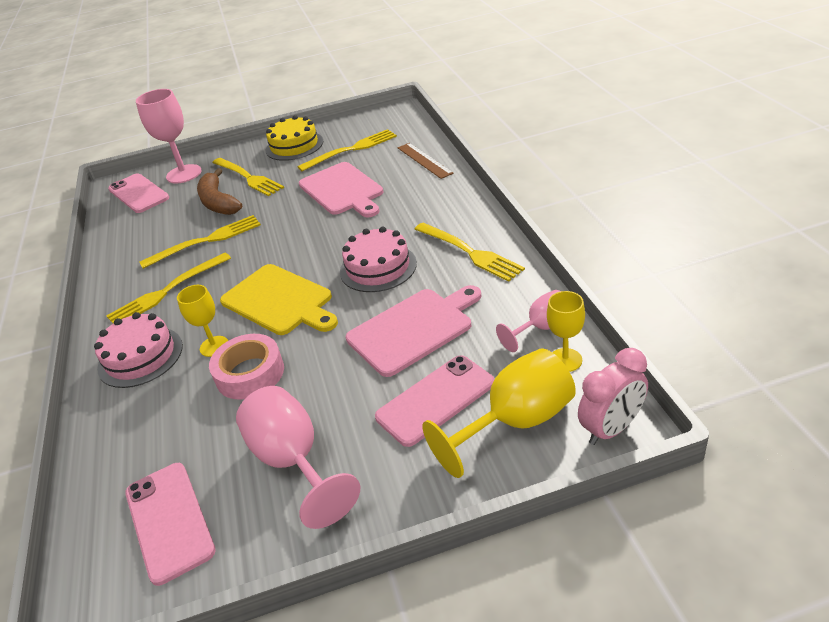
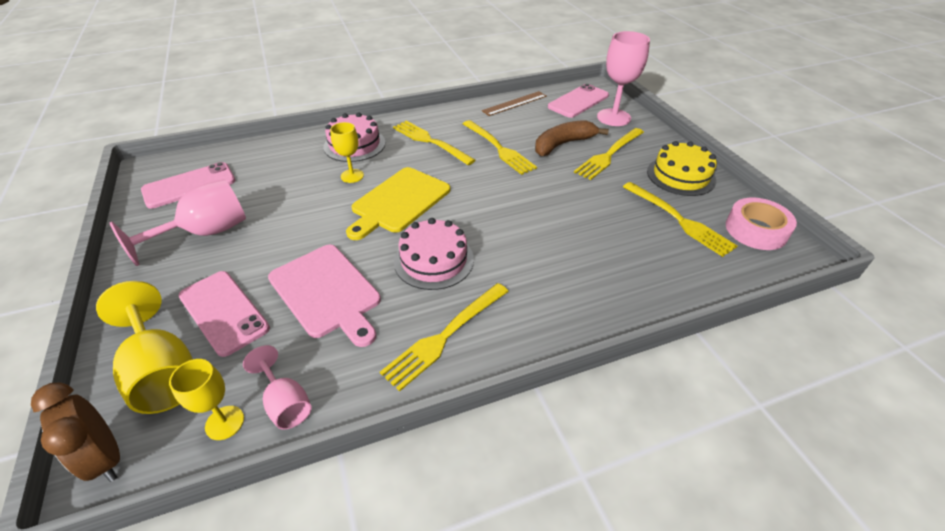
camera: 80 degrees right, 5 degrees up
pink tape [209,334,284,400] -> pink tape moved to [726,197,797,250]
pink cutting board [299,162,384,217] -> none
brown ruler [398,143,454,179] -> brown ruler moved to [482,91,547,116]
pink clock [578,348,648,445] -> brown clock [31,382,120,482]

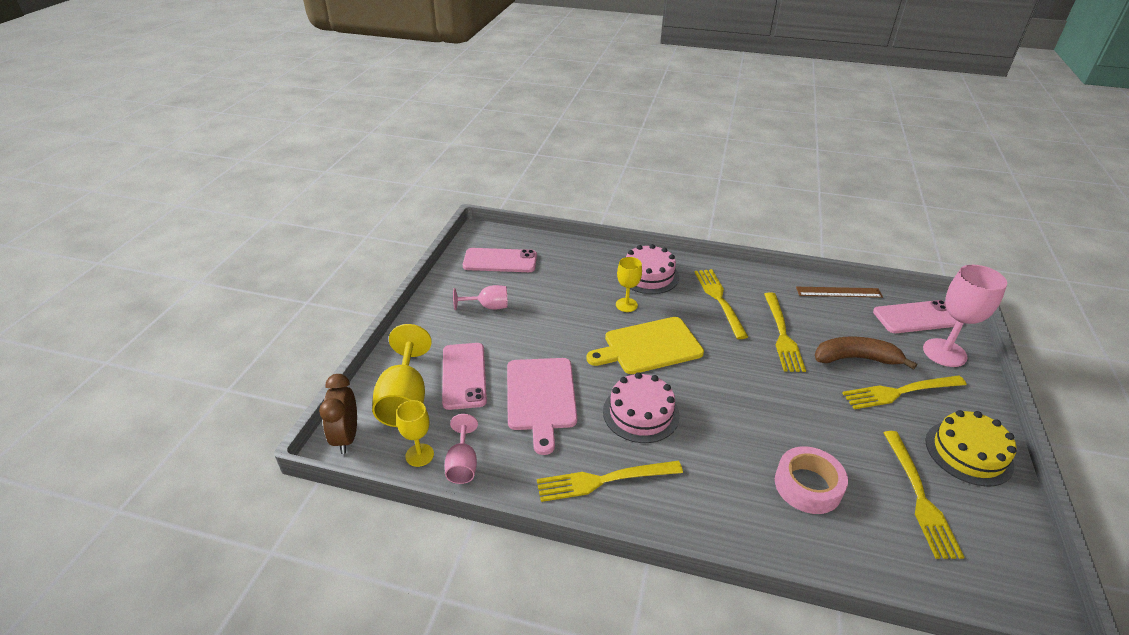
camera: 35 degrees right, 5 degrees down
pink goblet [110,179,246,266] -> pink goblet [453,285,507,310], size x0.59
pink tape [726,197,797,250] -> pink tape moved to [775,446,848,514]

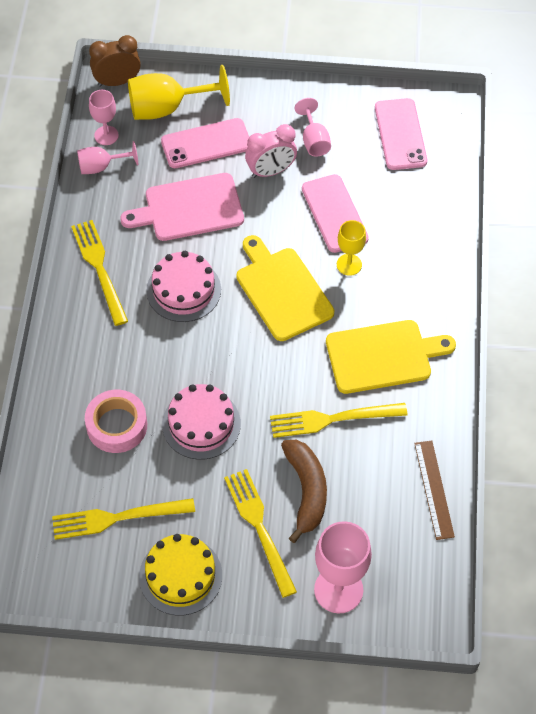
camera: 80 degrees right, 20 degrees up
yellow goblet [396,400,434,467] -> pink goblet [89,90,119,145]
pink cake [626,244,679,294] -> pink cake moved to [162,384,241,460]
yellow fork [694,269,748,339] -> yellow cutting board [326,320,456,394]
pink phone [873,300,957,333] -> pink phone moved to [302,174,369,253]
none -> pink clock [245,124,297,178]

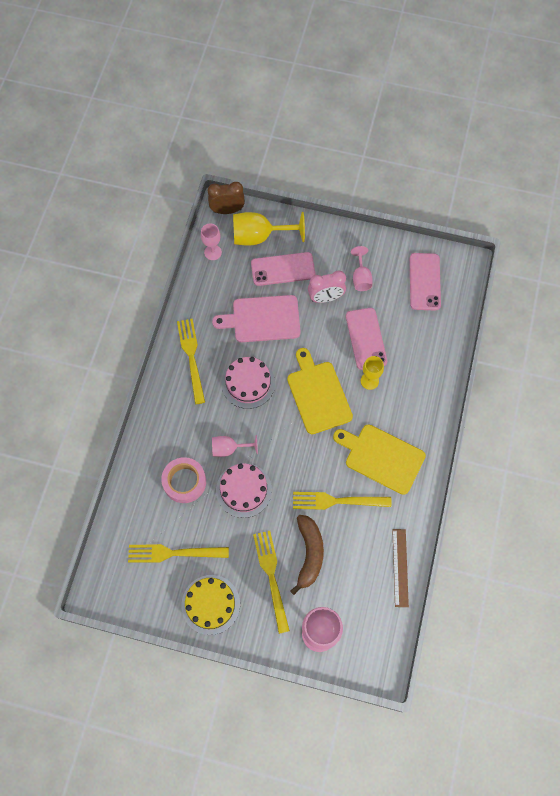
camera: 10 degrees right, 10 degrees up
pink goblet [77,141,138,174] -> pink goblet moved to [212,435,258,457]
yellow cutting board [326,320,456,394] -> yellow cutting board turned 150 degrees counterclockwise [333,425,426,495]

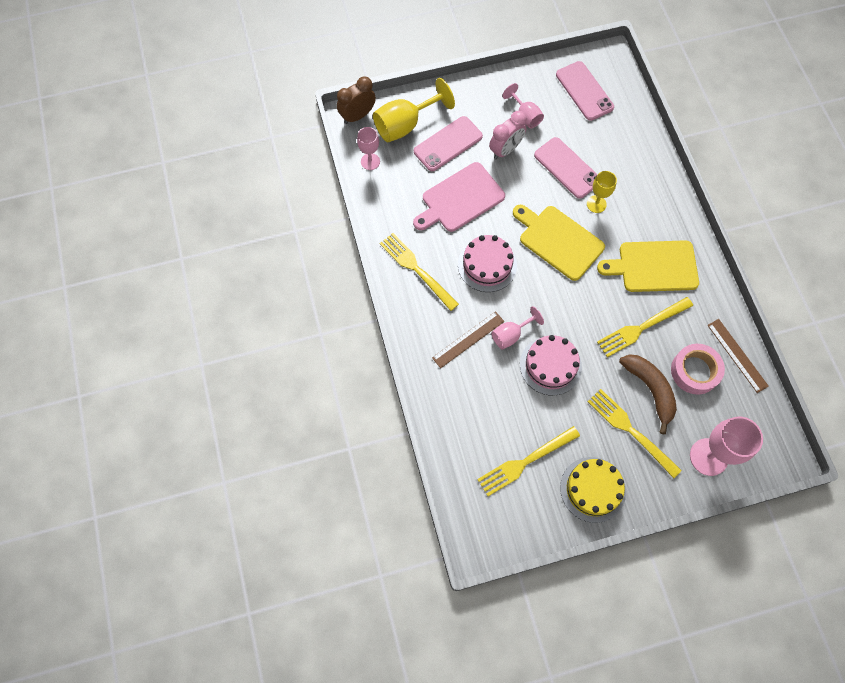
camera: 30 degrees left, 0 degrees up
pink tape [161,457,206,503] -> pink tape moved to [671,344,725,394]
none -> brown ruler [432,311,504,368]

